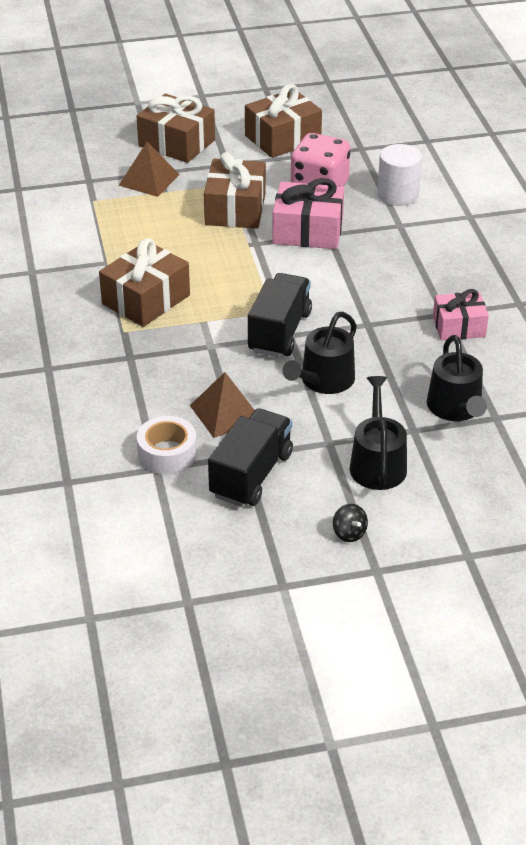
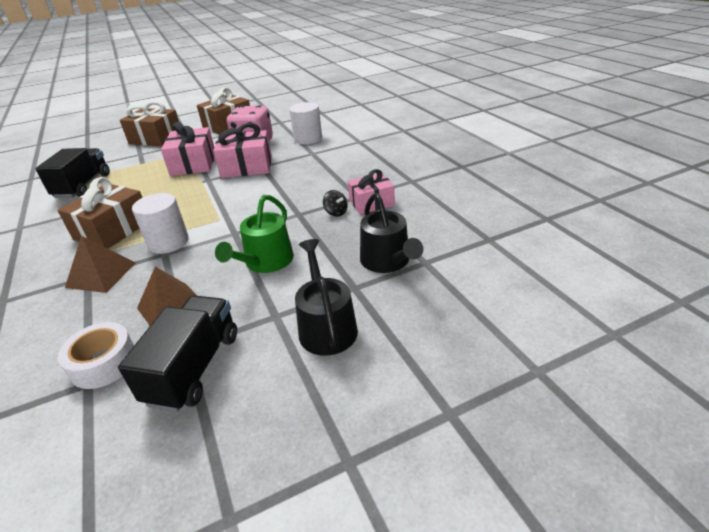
camera: 10 degrees left, 5 degrees down
brown pyramid [119,142,180,197] -> brown pyramid moved to [65,236,136,293]
brown gift [204,152,266,229] -> pink gift [161,122,215,176]
black truck [248,273,312,357] -> black truck moved to [35,148,110,198]
black watering can [283,311,357,394] -> green watering can [215,195,294,273]
black spinning top [333,504,368,542] -> black spinning top moved to [323,190,348,217]
none -> white cylinder [132,193,189,254]

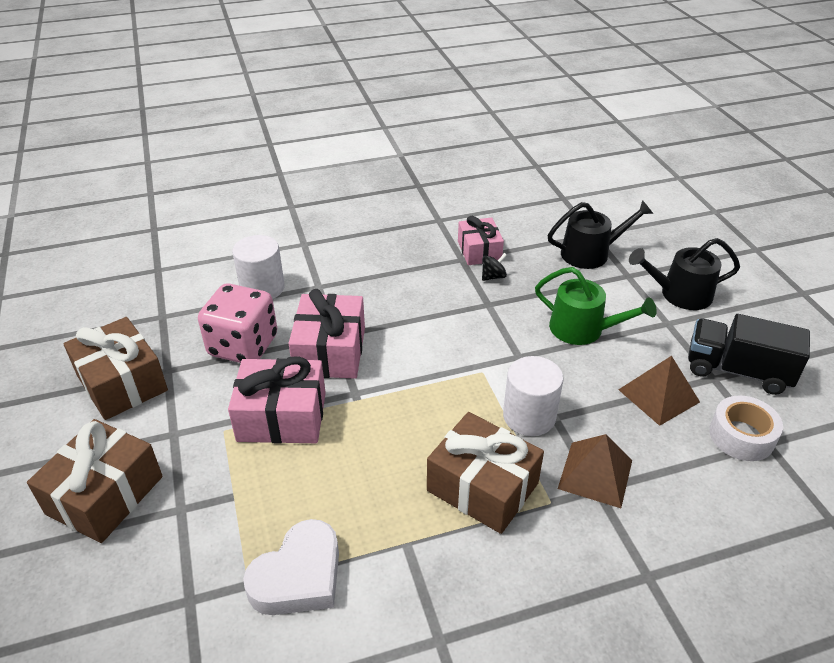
camera: 85 degrees left, 5 degrees up
black truck [35,148,110,198] -> white heart [243,519,339,615]

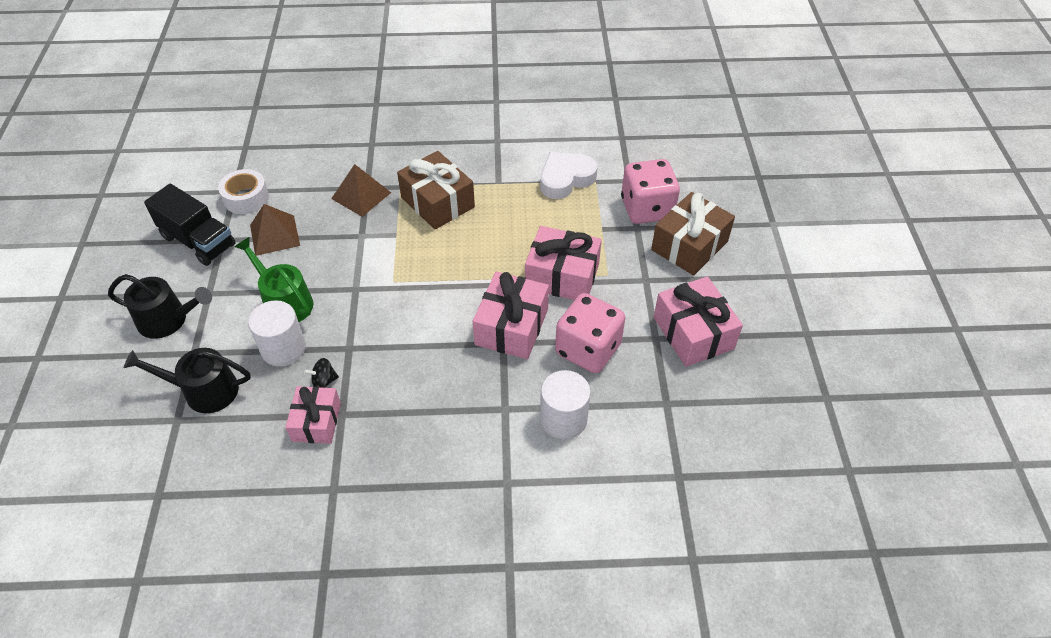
camera: 165 degrees left, 10 degrees up
brown gift [63,317,168,420] -> pink gift [654,277,743,367]
white cylinder [503,356,564,436] -> white cylinder moved to [248,300,306,367]
none -> pink dice [621,159,680,224]

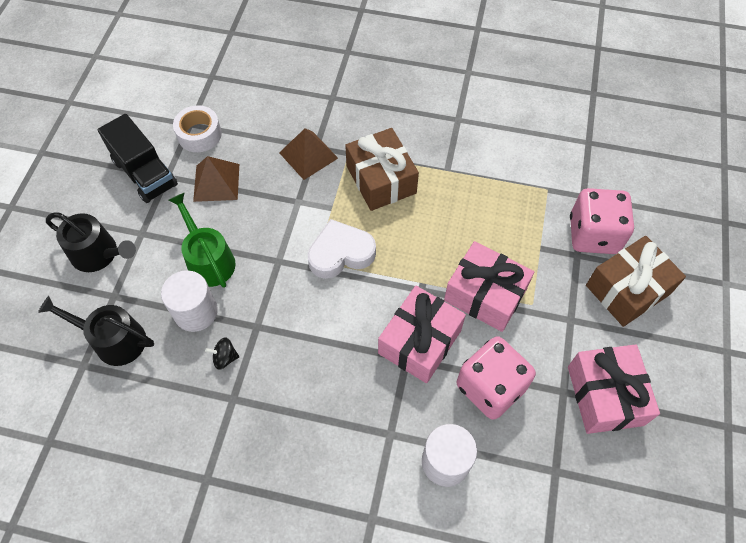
camera: 15 degrees right, 10 degrees up
pink gift [286,386,341,444] -> none
white heart [540,152,597,199] -> white heart moved to [308,219,376,279]

